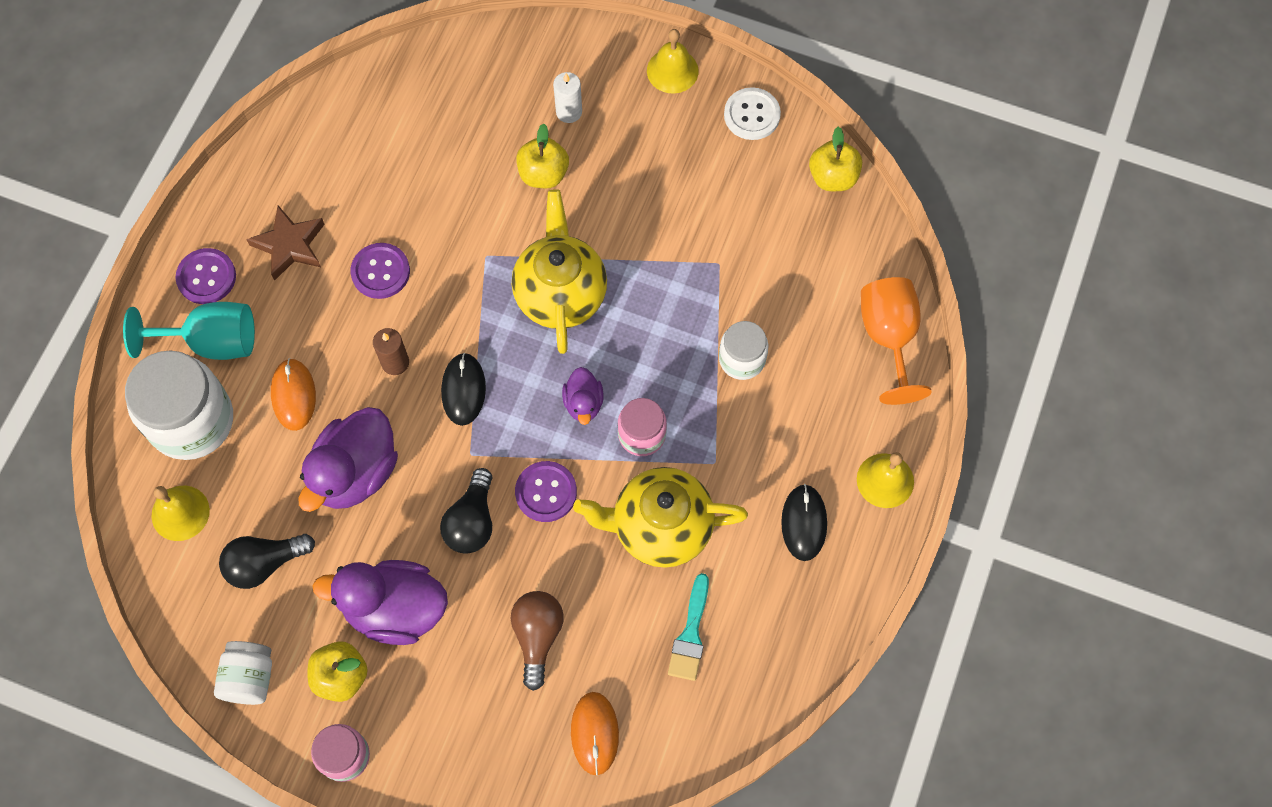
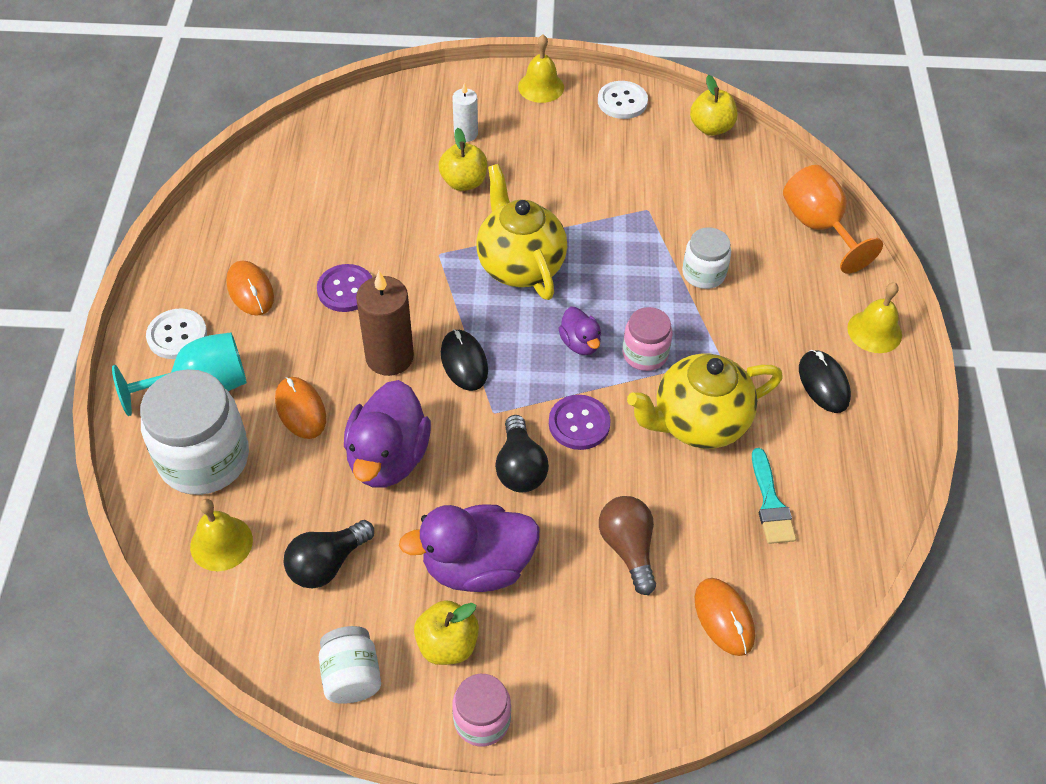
camera: 20 degrees left, 15 degrees down
purple button [175,248,236,304] -> white button [146,308,207,359]
brown star [246,206,325,281] -> orange mouse [226,260,274,316]
brown candle [373,328,409,375] -> brown candle [356,271,414,376], size x1.73

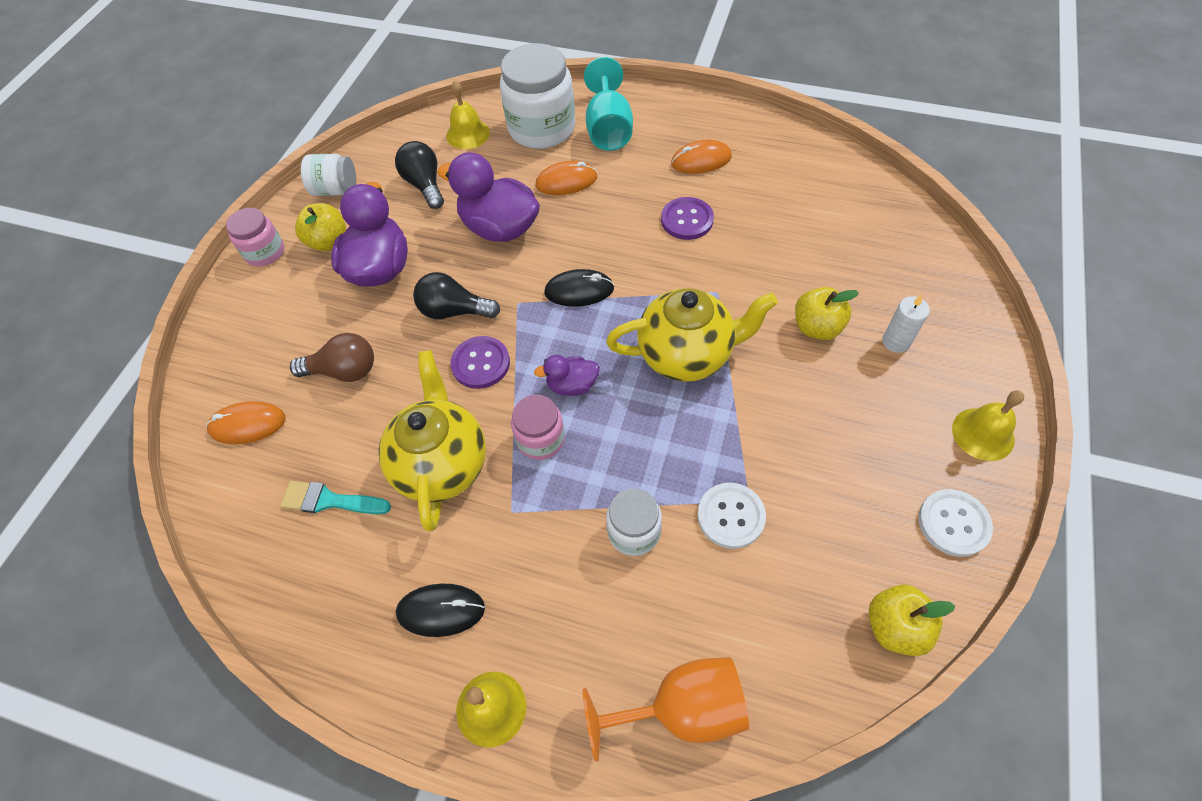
camera: 110 degrees right, 5 degrees up
white button [146,308,207,359] -> white button moved to [697,483,766,549]
brown candle [356,271,414,376] -> none

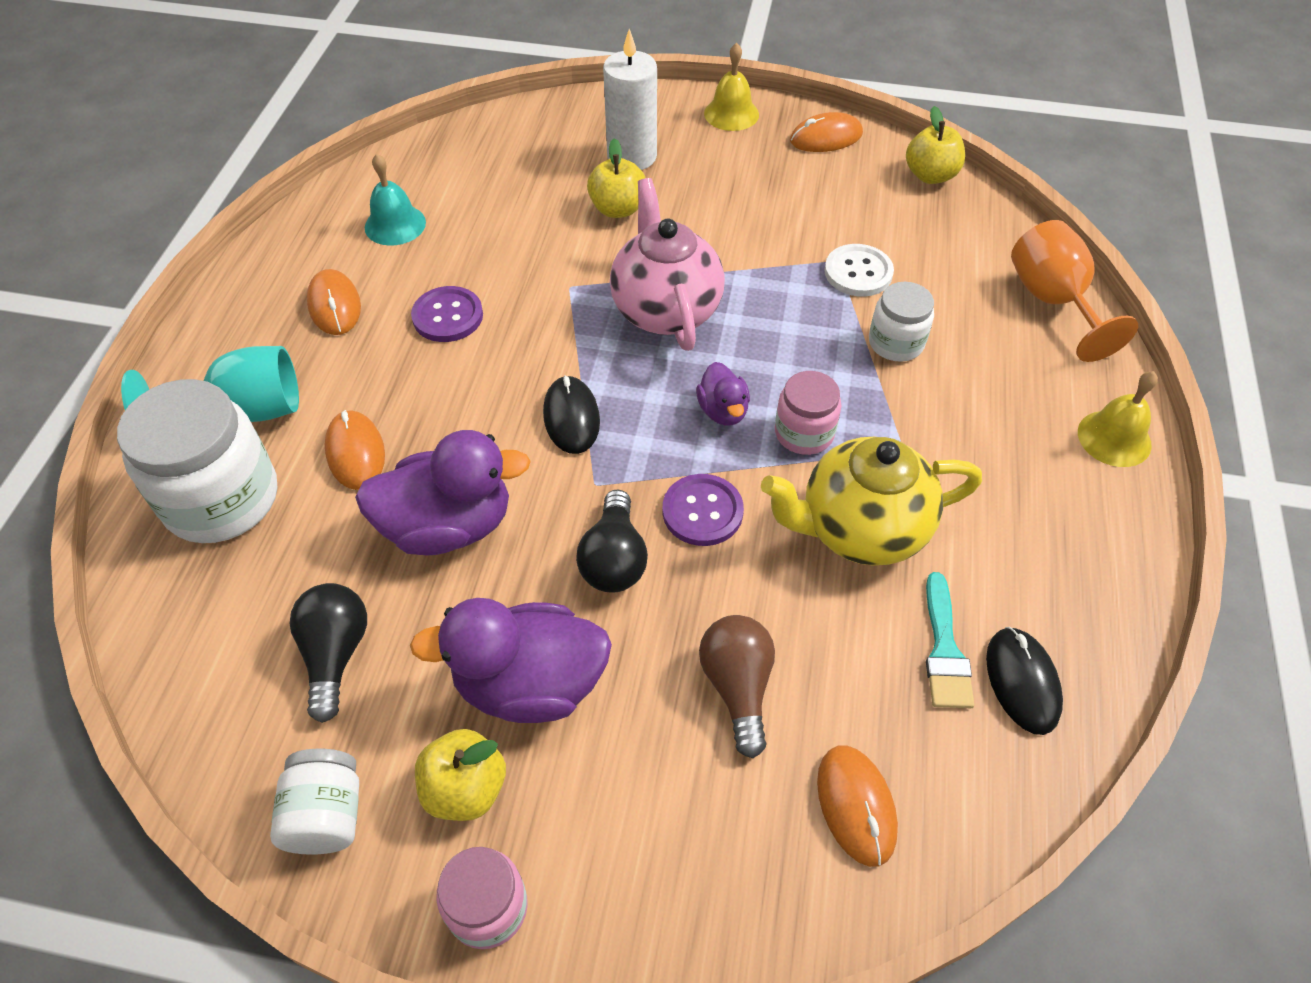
camera: 100 degrees left, 5 degrees down
black light bulb [395,141,444,209] -> black light bulb turned 120 degrees clockwise [289,583,367,723]
black mouse [396,583,485,637] -> black mouse moved to [986,627,1063,735]
purple duck [438,152,540,242] -> purple duck turned 120 degrees counterclockwise [355,430,531,556]
yellow bell [446,81,490,149] -> none
yellow teapot [606,288,778,382] -> pink teapot [610,178,725,351]
white candle [882,295,930,353] -> white candle [603,29,657,170], size x1.73
white button [918,489,993,557] -> orange mouse [790,112,863,152]
none -> turquoise bell [365,154,426,246]

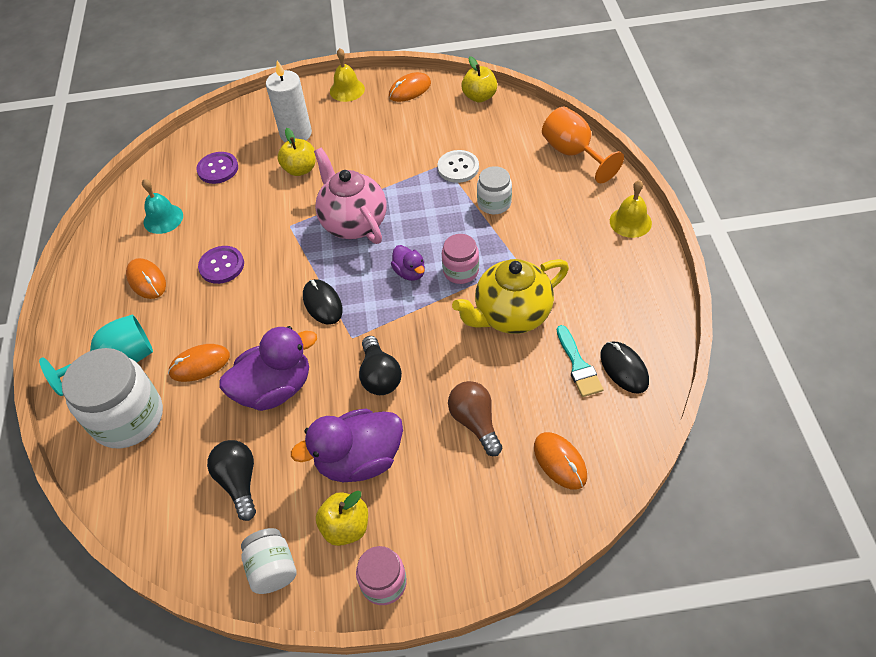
camera: 15 degrees left, 0 degrees up
orange mouse [325,410,385,490] -> orange mouse turned 75 degrees counterclockwise [168,344,230,382]
purple button [662,474,744,546] -> purple button moved to [196,152,238,184]

